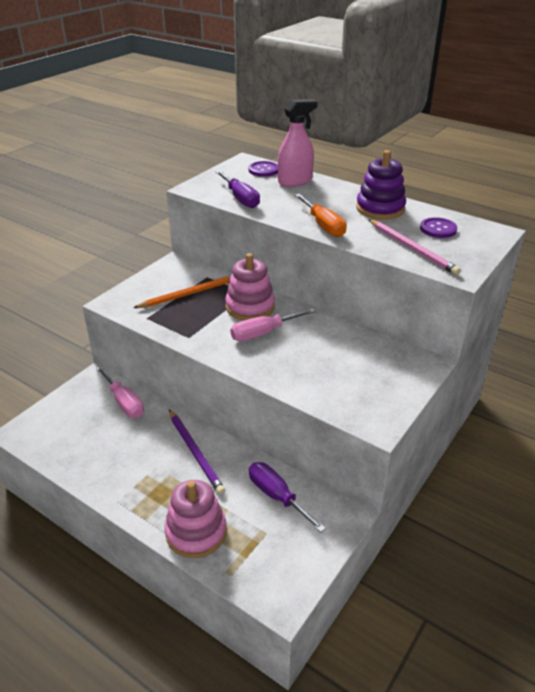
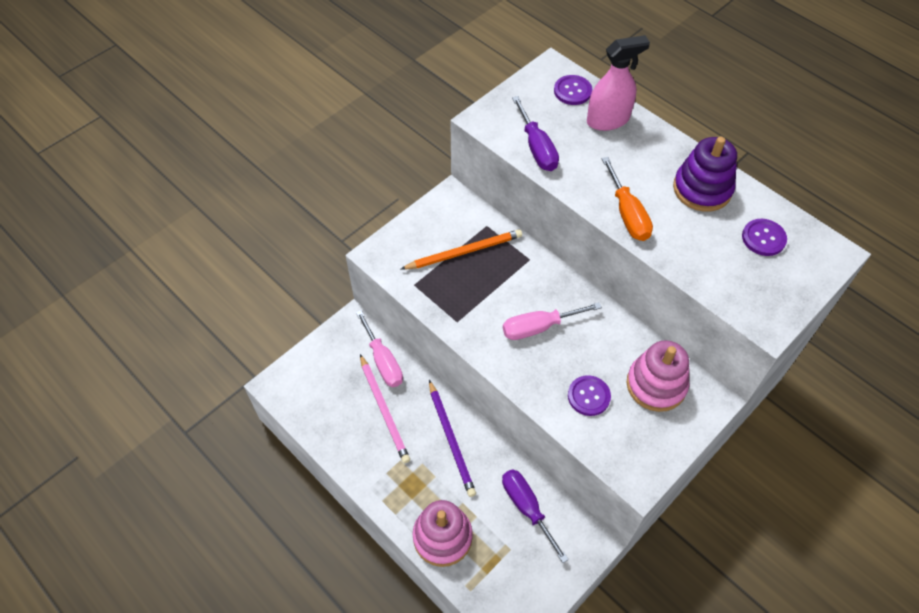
camera: 10 degrees right, 20 degrees up
pink stacking toy [225,253,275,320] -> pink stacking toy moved to [626,340,689,412]
pink pencil [368,219,461,275] -> pink pencil moved to [360,354,410,463]
none -> purple button [568,375,611,416]

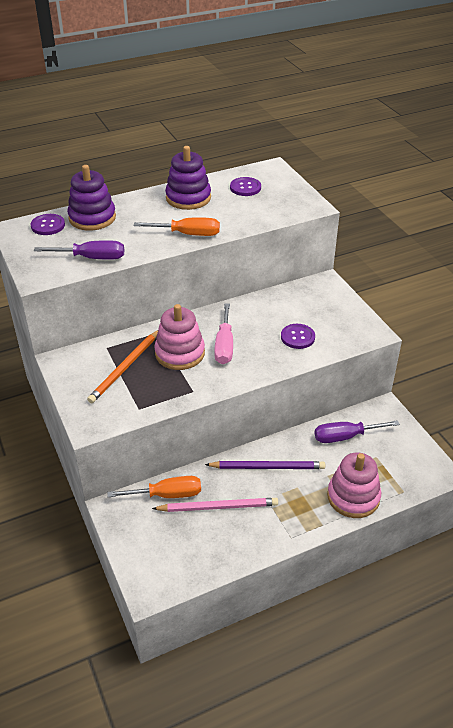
camera: 70 degrees left, 15 degrees down
pink screwdriver [356,310,403,387] -> orange screwdriver [107,476,201,498]
orange pencil [401,229,522,270] -> orange pencil turned 150 degrees counterclockwise [87,330,158,403]
pink spray bottle [587,35,650,131] -> purple stacking toy [67,165,116,231]
pink stacking toy [626,340,689,412] -> pink stacking toy moved to [154,304,205,370]

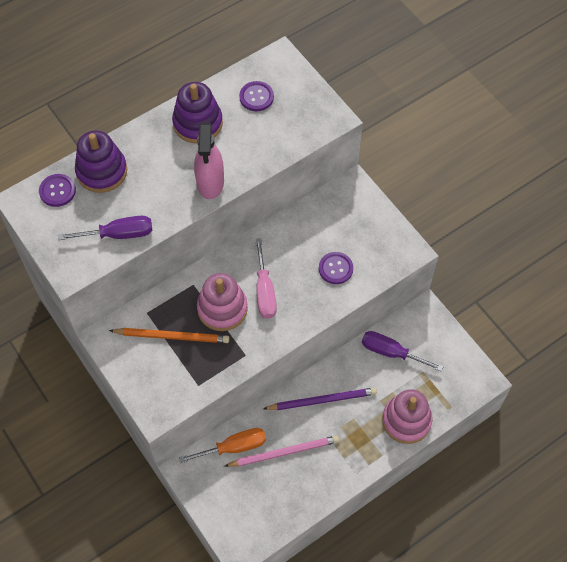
camera: 10 degrees left, 20 degrees up
orange pencil [87,330,158,403] -> orange pencil turned 105 degrees counterclockwise [109,328,229,343]
orange screwdriver [133,217,220,236] -> pink spray bottle [194,123,224,199]
purple screwdriver [315,420,400,443] -> purple screwdriver turned 45 degrees clockwise [362,331,444,372]

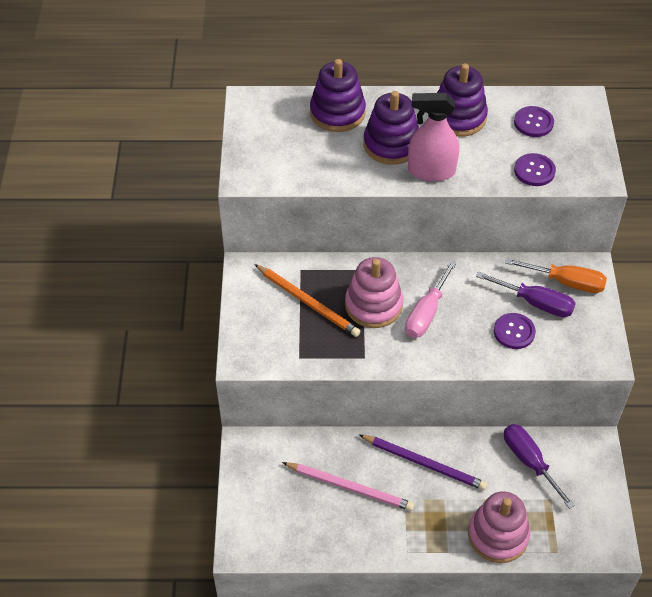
camera: 35 degrees right, 10 degrees down
purple button [39,174,76,207] -> purple button moved to [514,153,556,186]
purple screwdriver [58,216,152,240] -> purple screwdriver moved to [476,271,576,317]
orange screwdriver [179,428,266,463] -> orange screwdriver moved to [505,258,607,293]
pink spray bottle [194,123,224,199] -> pink spray bottle turned 60 degrees clockwise [408,93,459,182]
none -> purple stacking toy [364,91,419,165]

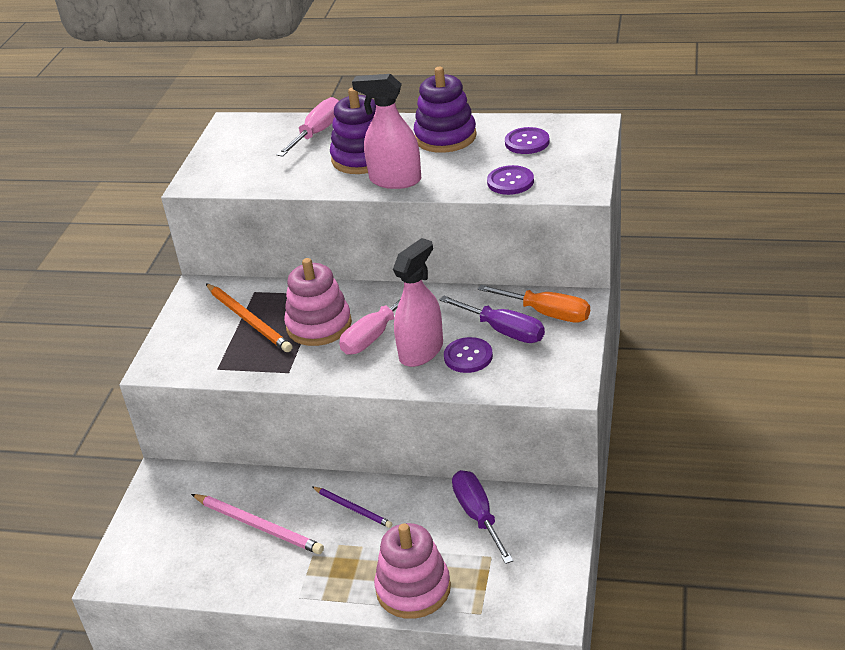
camera: 15 degrees right, 15 degrees down
purple stacking toy [310,59,366,132] -> pink screwdriver [277,97,339,157]
purple pencil [359,435,487,490] -> purple pencil [312,487,392,528], size x0.62
none -> pink spray bottle [393,238,443,367]

